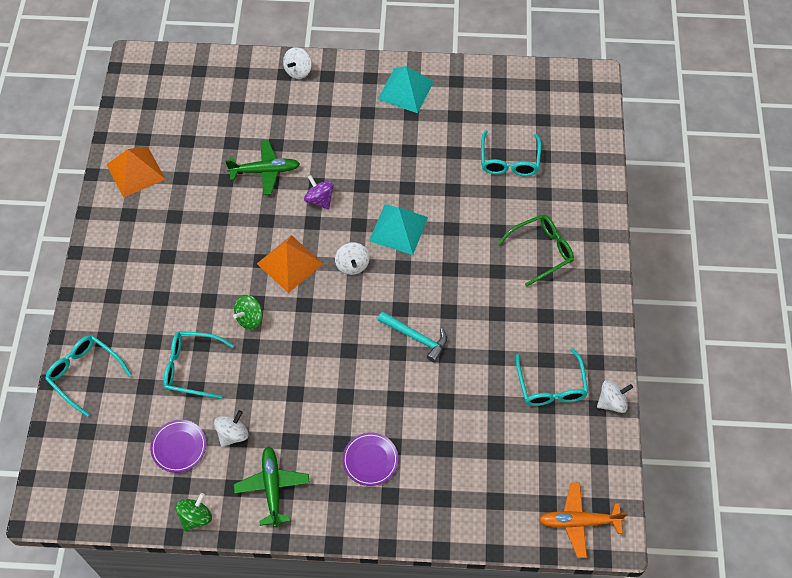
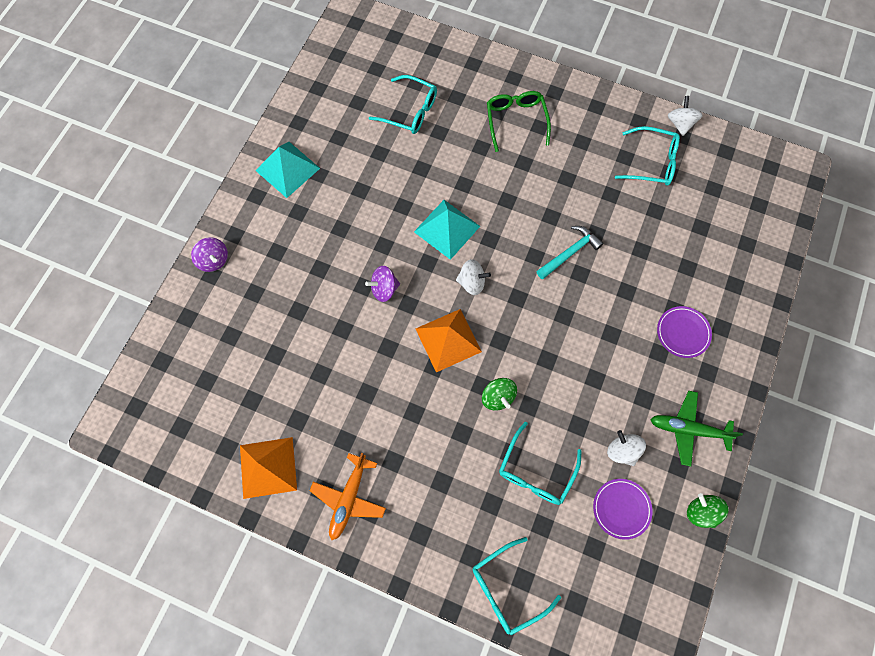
camera: 70 degrees left, 10 degrees up
green plane [225,140,300,195] -> none
white spinning top [283,47,312,79] -> purple spinning top [191,237,228,272]
orange plane [539,483,627,558] -> orange plane moved to [310,453,386,540]

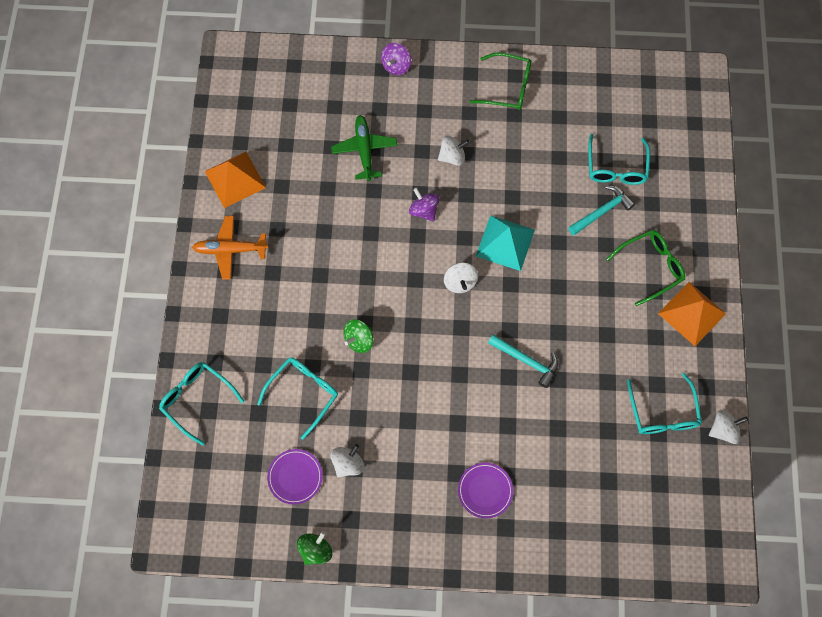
camera: 70 degrees right, 0 degrees up
turquoise pyramid [255,142,320,198] -> green glasses [470,52,532,110]
orange pyramid [416,309,482,372] -> orange pyramid moved to [658,282,726,346]
turquoise glasses [499,422,582,505] -> turquoise glasses turned 120 degrees clockwise [257,357,338,440]
green plane [650,391,743,467] -> green plane moved to [331,115,397,181]
none -> white spinning top [438,135,469,166]
none -> turquoise hammer [568,186,635,236]

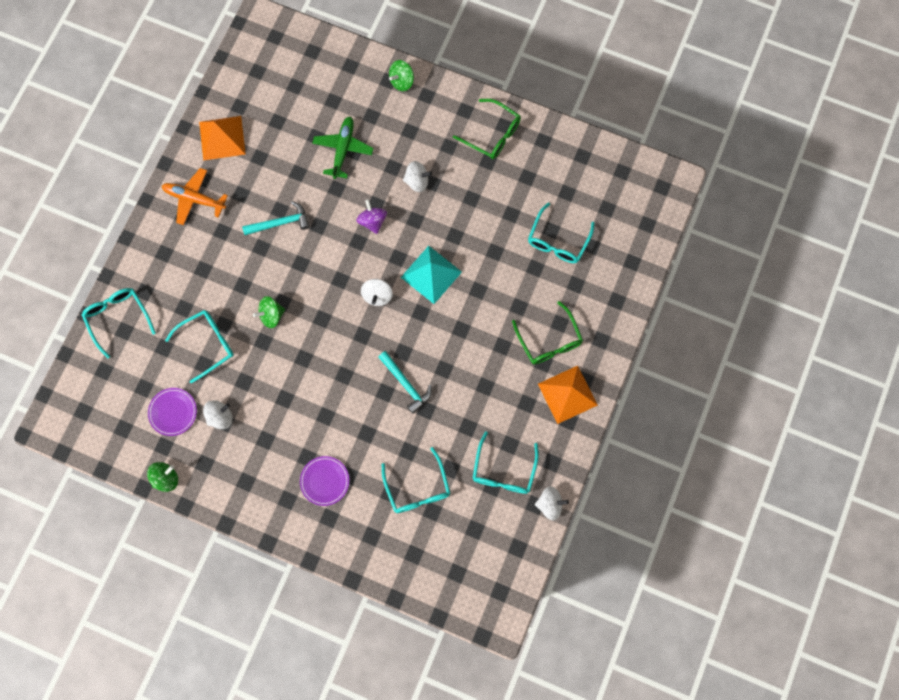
camera: 20 degrees right, 5 degrees up
purple spinning top [381,43,411,75] -> green spinning top [389,60,414,91]
turquoise hammer [568,186,635,236] -> turquoise hammer moved to [242,201,310,235]
green glasses [606,230,685,306] -> green glasses turned 75 degrees clockwise [512,301,583,364]
none -> turquoise glasses [382,447,450,513]

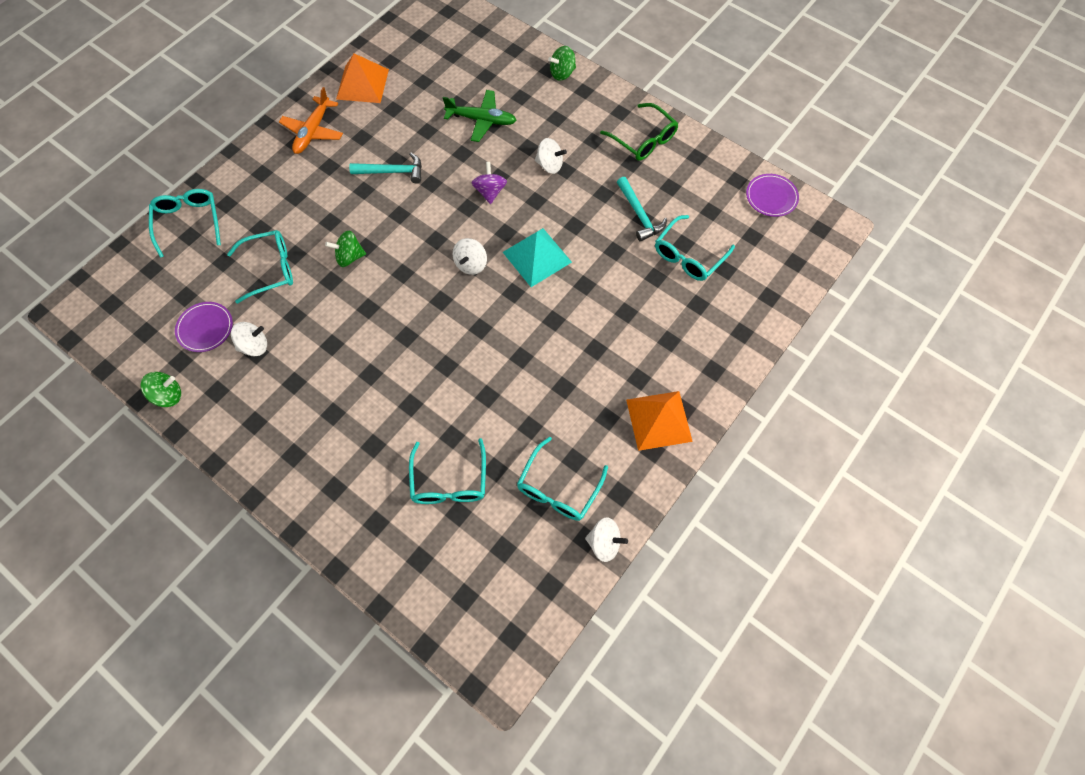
camera: 15 degrees right, 10 degrees down
orange plane [162,168,228,225] -> orange plane turned 105 degrees counterclockwise [279,87,343,154]
purple plate [300,456,349,506] -> purple plate moved to [746,174,799,217]
green plane [312,117,374,179] -> green plane turned 75 degrees clockwise [443,90,517,142]
turquoise hammer [378,351,432,414] -> turquoise hammer moved to [617,177,667,241]
green glasses [512,301,583,364] -> none

